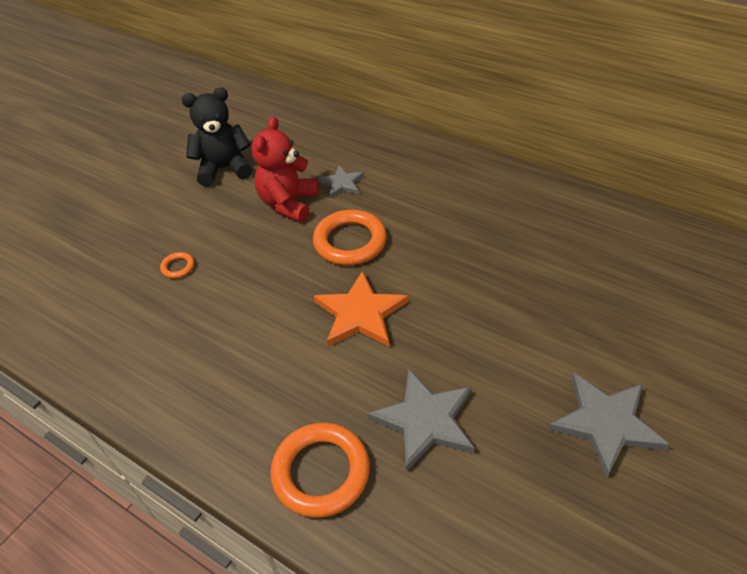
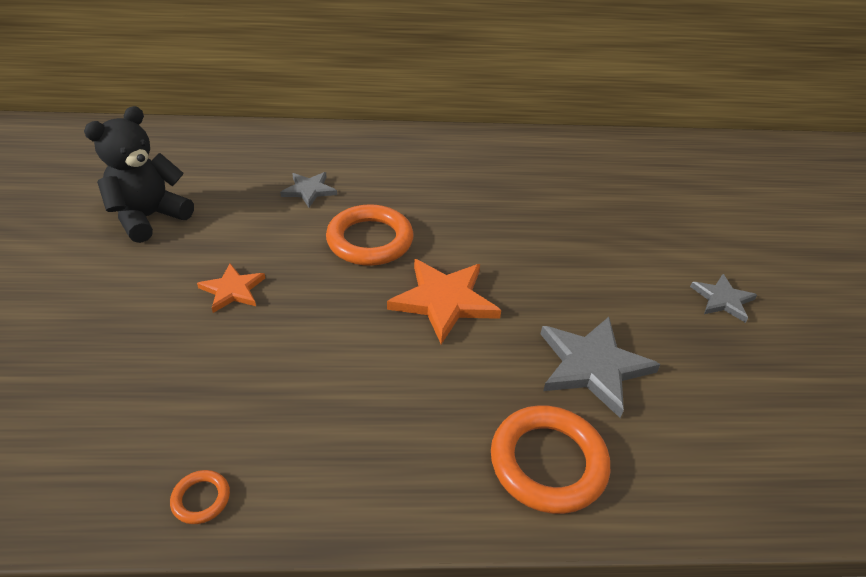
camera: 40 degrees left, 5 degrees down
orange ring [160,252,194,278] -> orange ring moved to [170,470,230,524]
red teddy bear [251,116,319,222] -> none
grey star [548,373,670,478] -> grey star [690,274,757,323], size x0.59
none -> orange star [197,263,265,313]

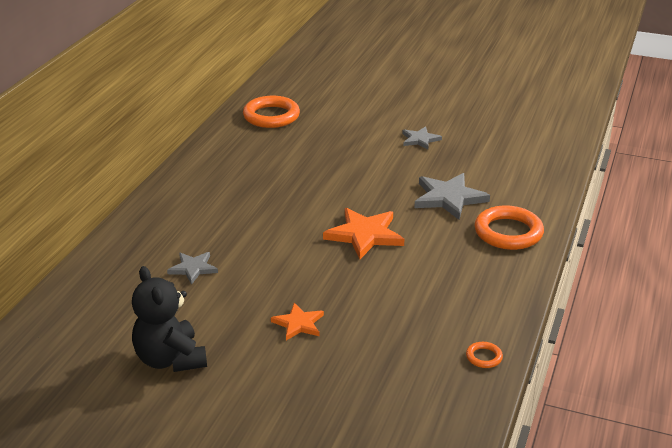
camera: 65 degrees left, 10 degrees down
orange ring [326,204,413,266] -> orange ring moved to [243,96,300,128]

